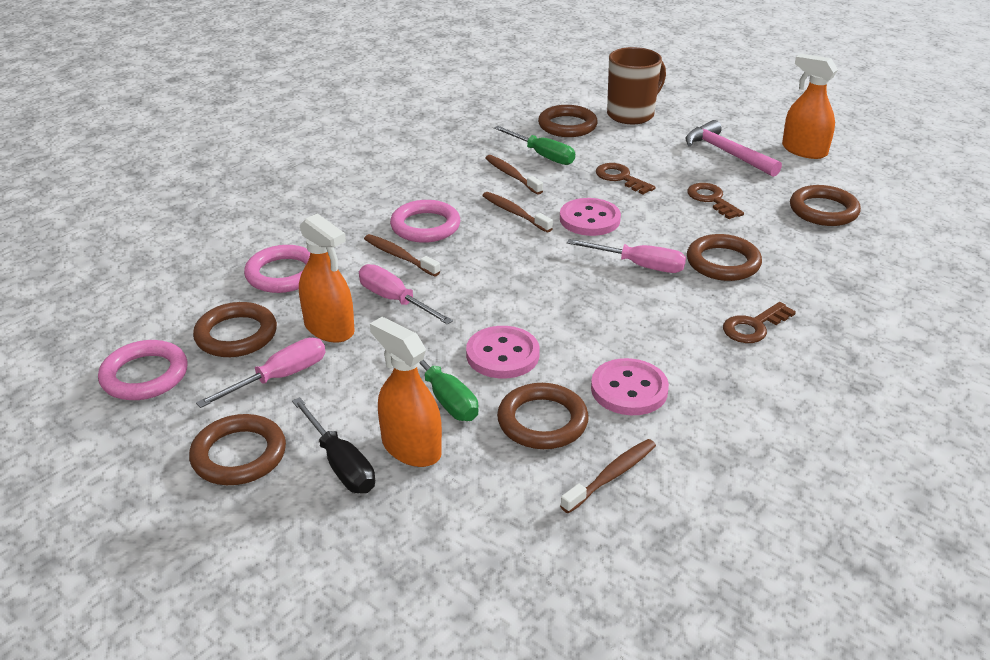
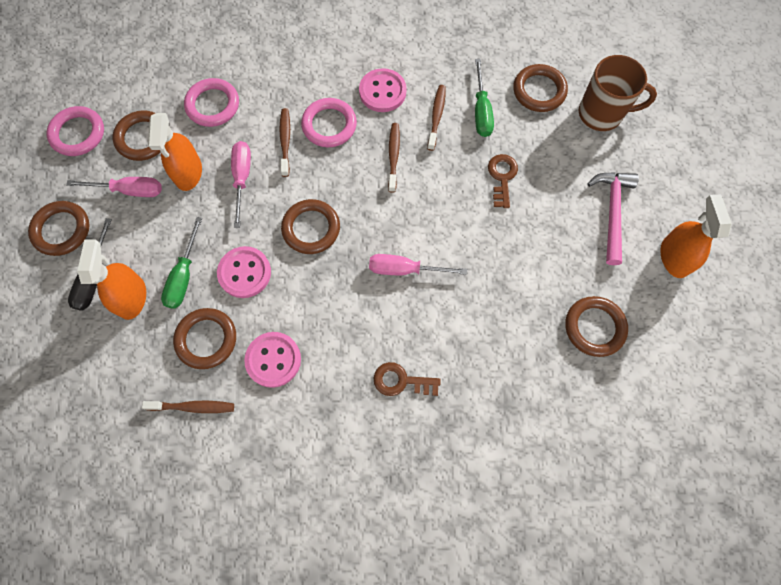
camera: 45 degrees right, 35 degrees up
pink button [560,198,621,236] -> pink button moved to [359,68,407,112]
pink screwdriver [567,239,686,273] -> pink screwdriver turned 120 degrees clockwise [369,254,467,275]
brown key [687,183,744,219] -> none
brown ring [687,234,762,281] -> brown ring moved to [281,199,340,254]

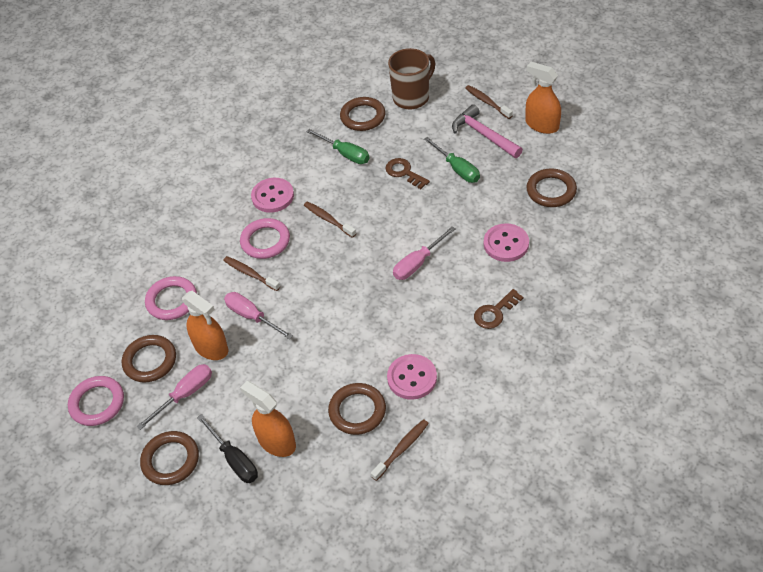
camera: 45 degrees left, 20 degrees down
green screwdriver [161,217,202,309] -> green screwdriver moved to [424,137,480,183]
pink button [217,246,271,298] -> pink button moved to [484,223,529,262]
brown ring [281,199,340,254] -> none
brown toothbrush [427,85,446,151] -> brown toothbrush moved to [465,85,513,119]

